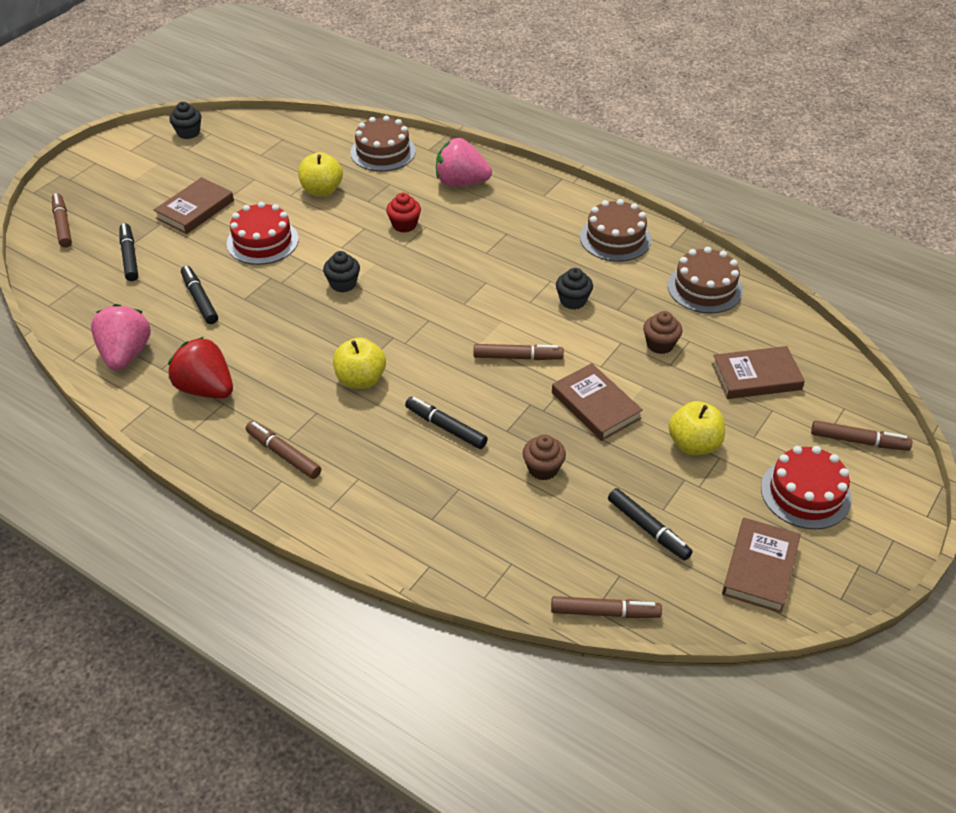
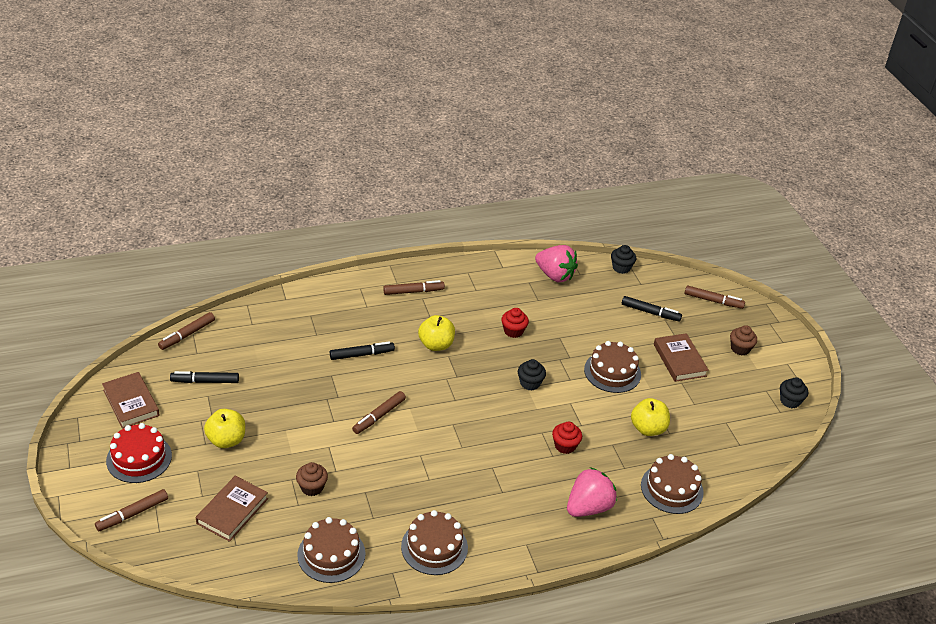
camera: 125 degrees right, 5 degrees down
red strawberry [168,337,233,399] -> none
black marker [181,266,218,324] -> none
red cake [227,202,299,265] -> brown cake [584,341,641,393]
brown cupcake [523,435,566,481] -> brown cupcake moved to [730,325,757,355]
brown book [552,363,643,441] -> none
black cupcake [556,268,593,310] -> black cupcake moved to [611,245,636,274]
none -> red cupcake [501,308,529,338]

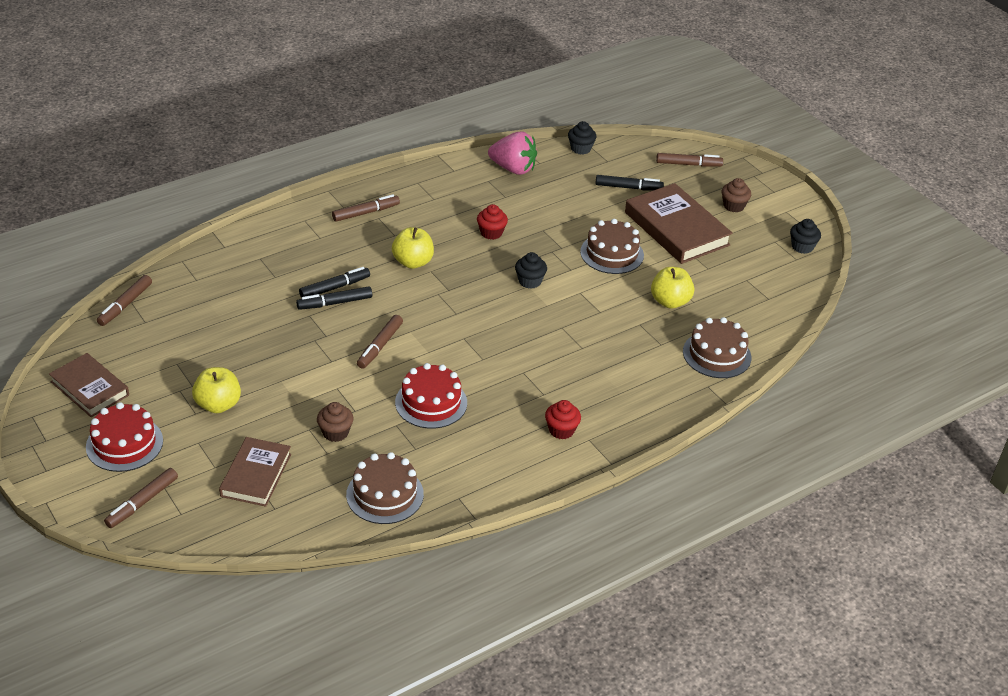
camera: 15 degrees left, 0 degrees up
black marker [170,371,239,383] -> black marker moved to [296,286,372,310]
brown cake [401,510,468,575] -> none
red cupcake [552,422,582,454] -> red cupcake moved to [545,400,581,439]
pink strawberry [567,467,617,517] -> none
brown book [654,333,709,382] -> brown book [625,183,733,264], size x1.59
none -> red cake [395,363,467,429]

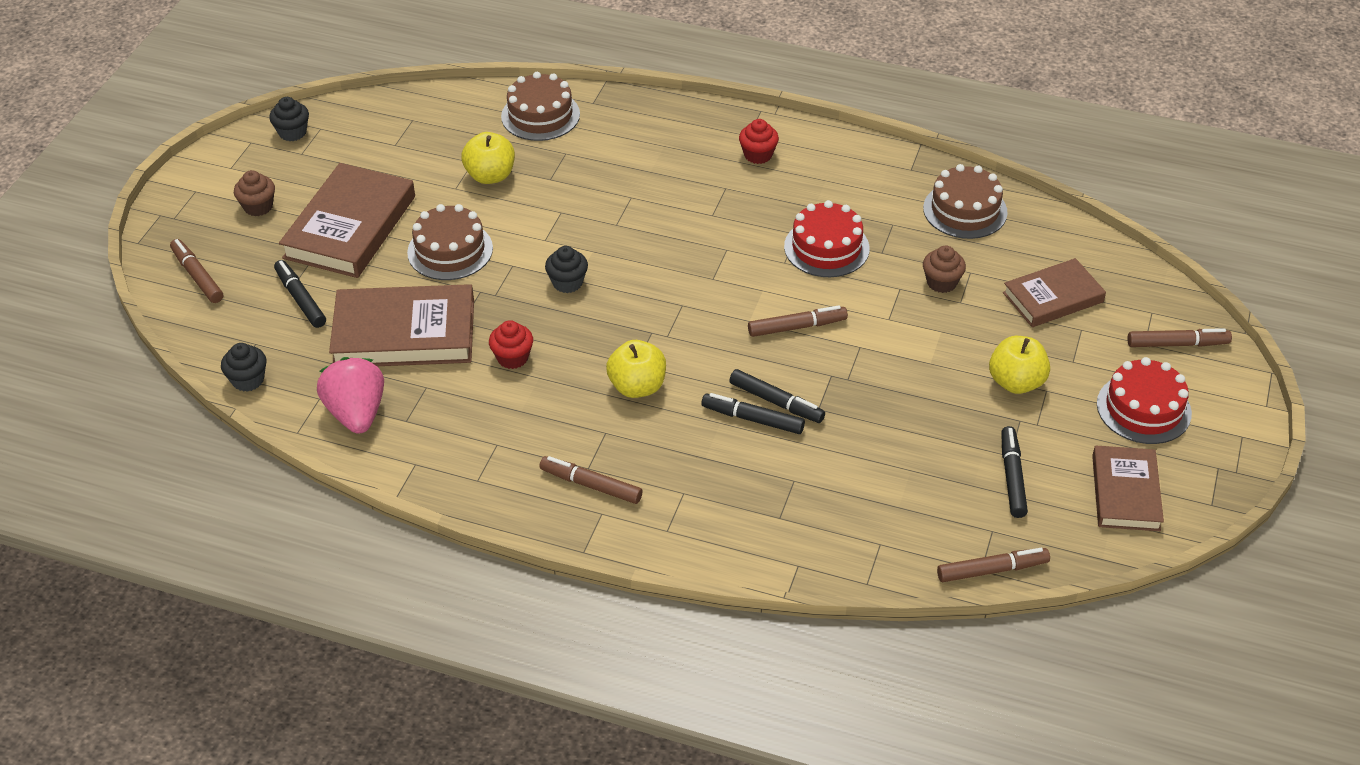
camera: 125 degrees left, 5 degrees up
none -> brown book [329,284,474,366]
none -> black marker [1001,426,1028,518]

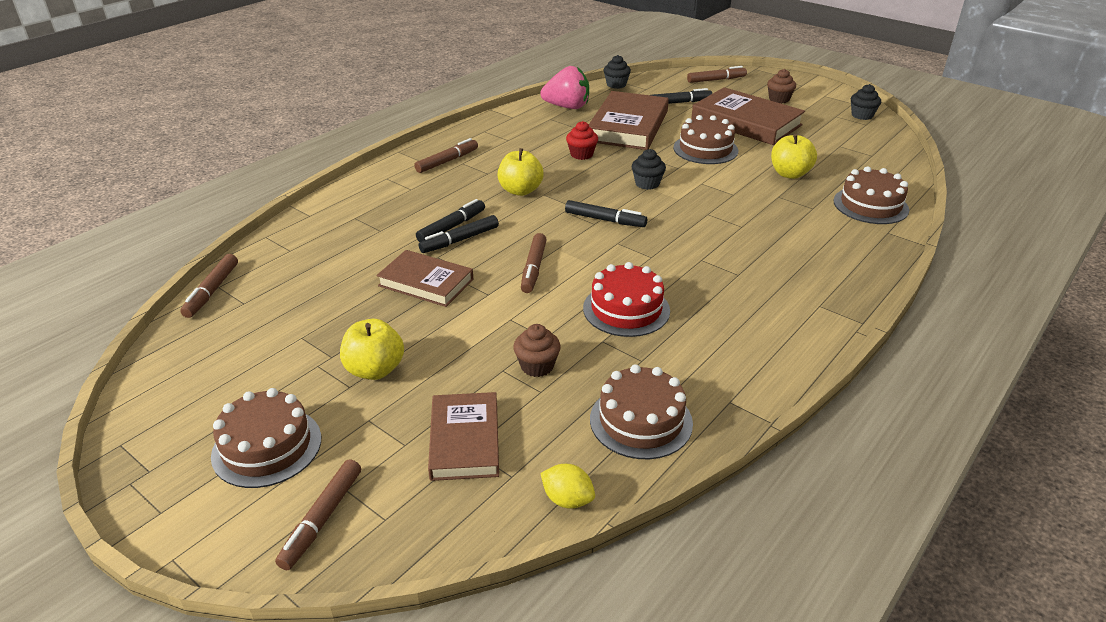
camera: 110 degrees right, 10 degrees down
red cupcake [739,119,779,164] -> none
black marker [1001,426,1028,518] -> black marker moved to [565,200,647,227]
brown book [1092,446,1164,531] -> brown book moved to [376,250,473,307]
red cake [1097,357,1192,444] -> brown cake [211,388,321,488]
none -> yellow lemon [541,464,595,509]

